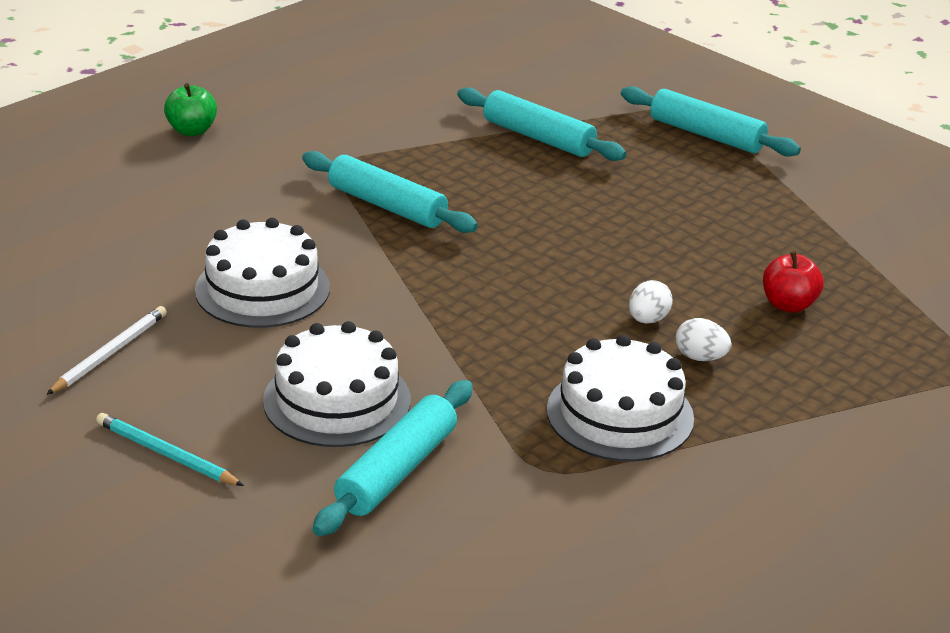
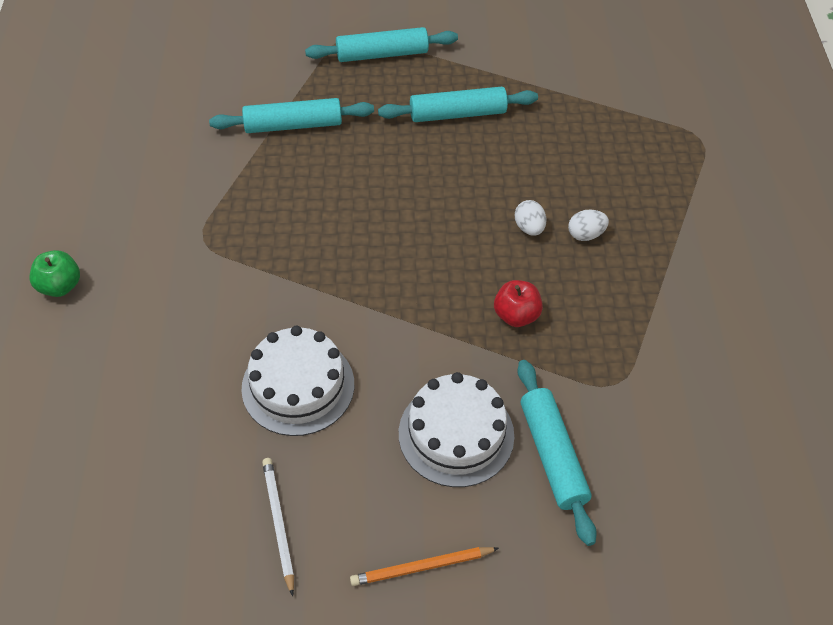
camera: 45 degrees left, 20 degrees up
turquoise pencil [96,413,244,486] -> orange pencil [350,547,499,586]
turquoise rolling pin [302,151,478,233] -> turquoise rolling pin moved to [378,86,538,122]
white cake [547,334,694,462] -> none
red apple [763,251,824,313] -> red apple moved to [494,280,543,327]

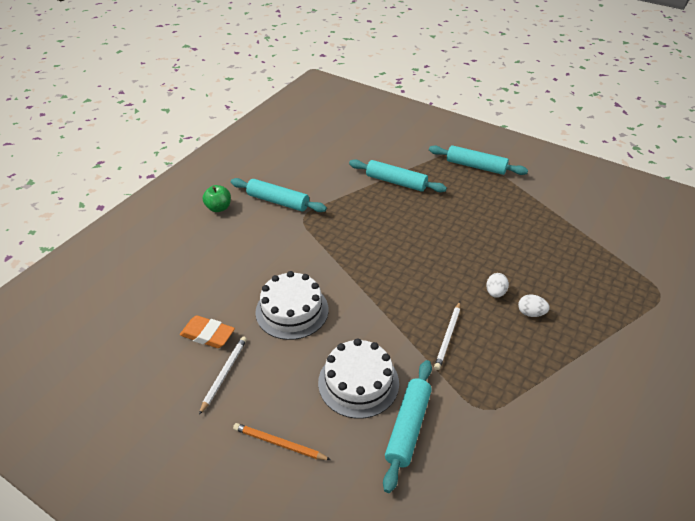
camera: 35 degrees right, 10 degrees down
turquoise rolling pin [378,86,538,122] -> turquoise rolling pin moved to [231,178,327,212]
red apple [494,280,543,327] -> white pencil [434,302,461,370]
none -> orange eraser [180,315,235,348]

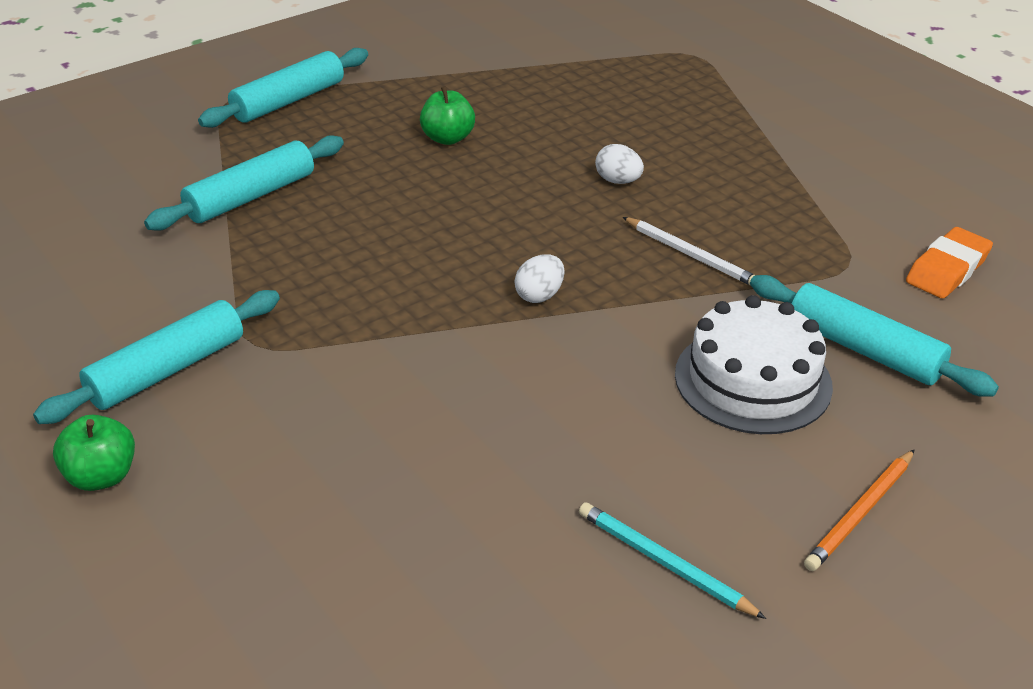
camera: 70 degrees left, 5 degrees down
orange eraser [180,315,235,348] -> orange eraser moved to [906,227,993,298]
white pencil [199,336,247,415] -> turquoise pencil [579,502,766,619]
white cake [255,271,329,340] -> none
white egg [518,294,550,317] -> white egg moved to [514,254,564,303]
none -> green apple [420,86,475,145]

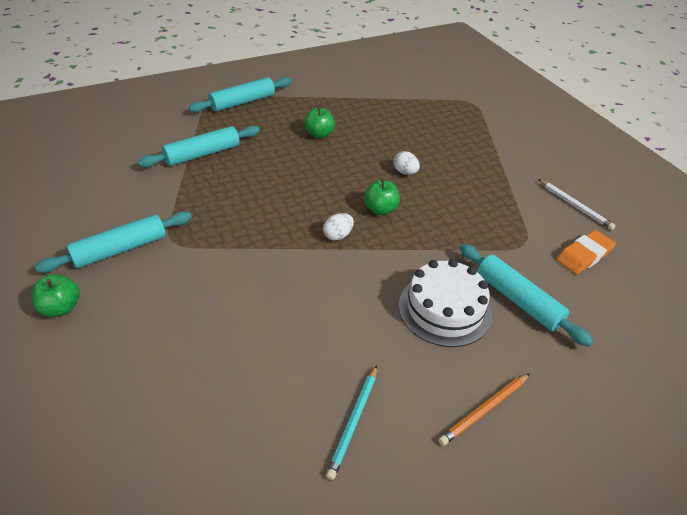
camera: 10 degrees right, 5 degrees up
turquoise pencil [579,502,766,619] -> turquoise pencil turned 120 degrees counterclockwise [326,365,377,480]
white pencil [623,217,755,286] -> white pencil moved to [538,179,616,230]
none -> green apple [364,179,400,215]

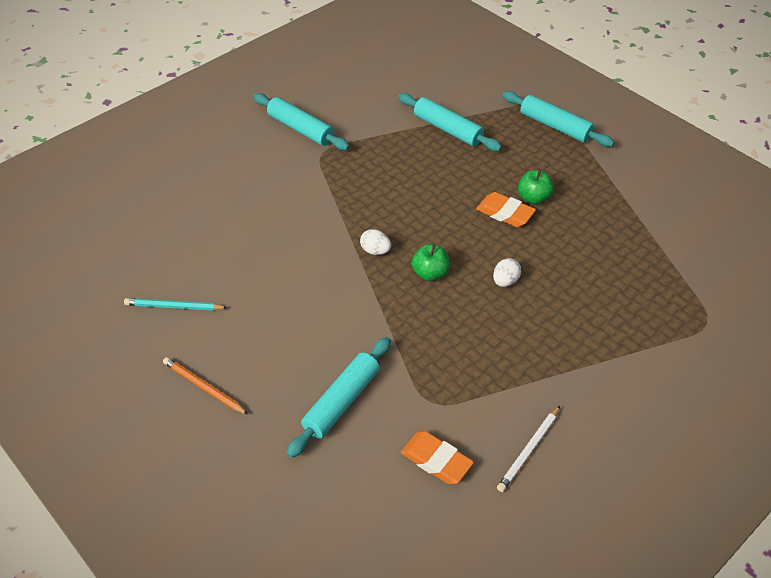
camera: 75 degrees right, 5 degrees up
green apple [31,274,80,317] -> none
white cake [398,259,492,347] -> none
none -> orange eraser [476,192,536,227]

